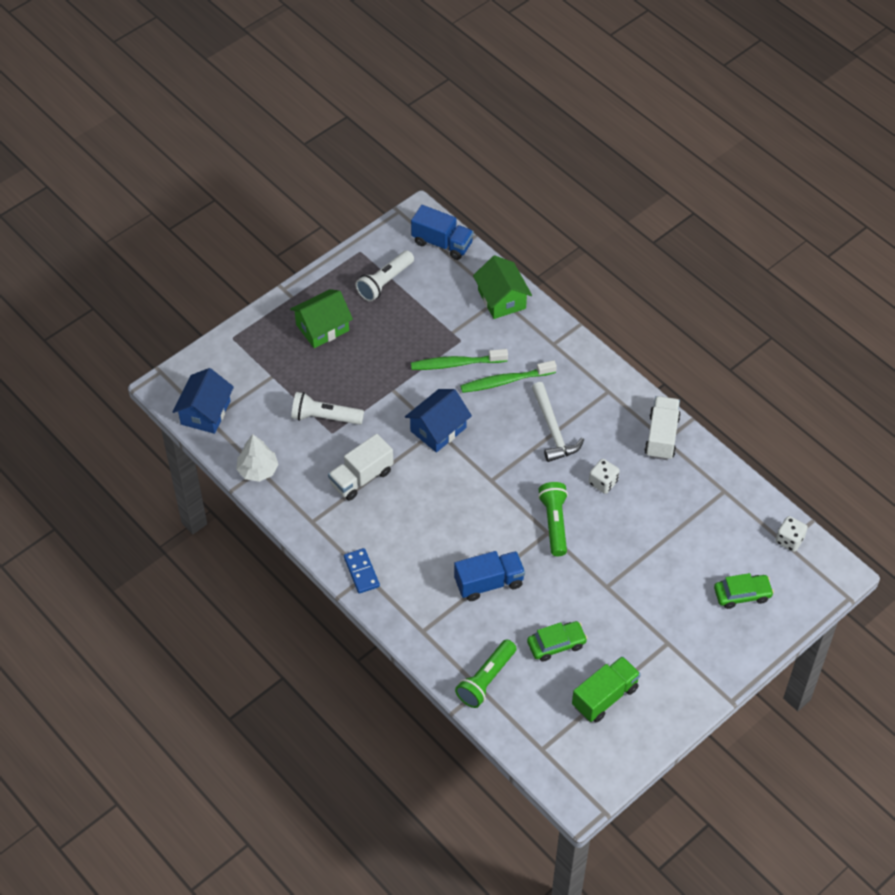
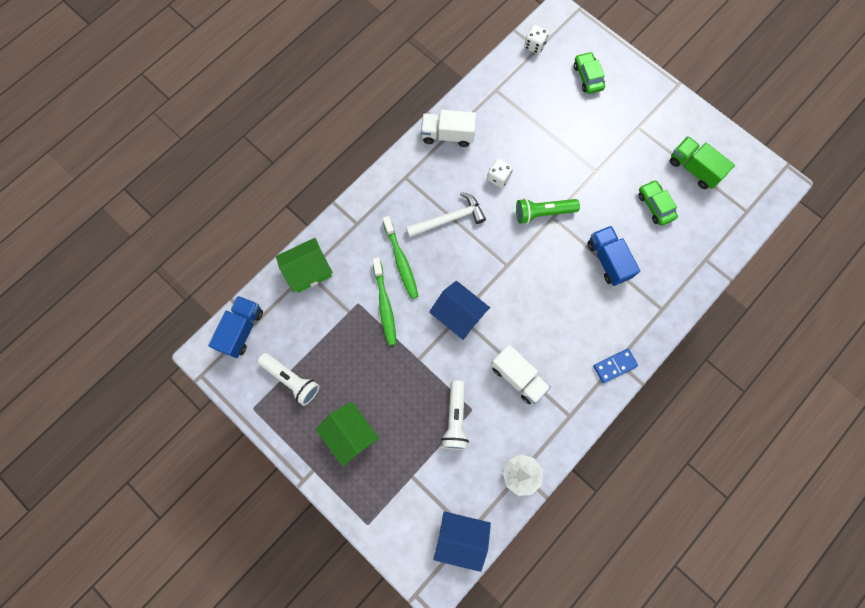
camera: 95 degrees left, 20 degrees up
green flashlight [455,639,516,708] -> none

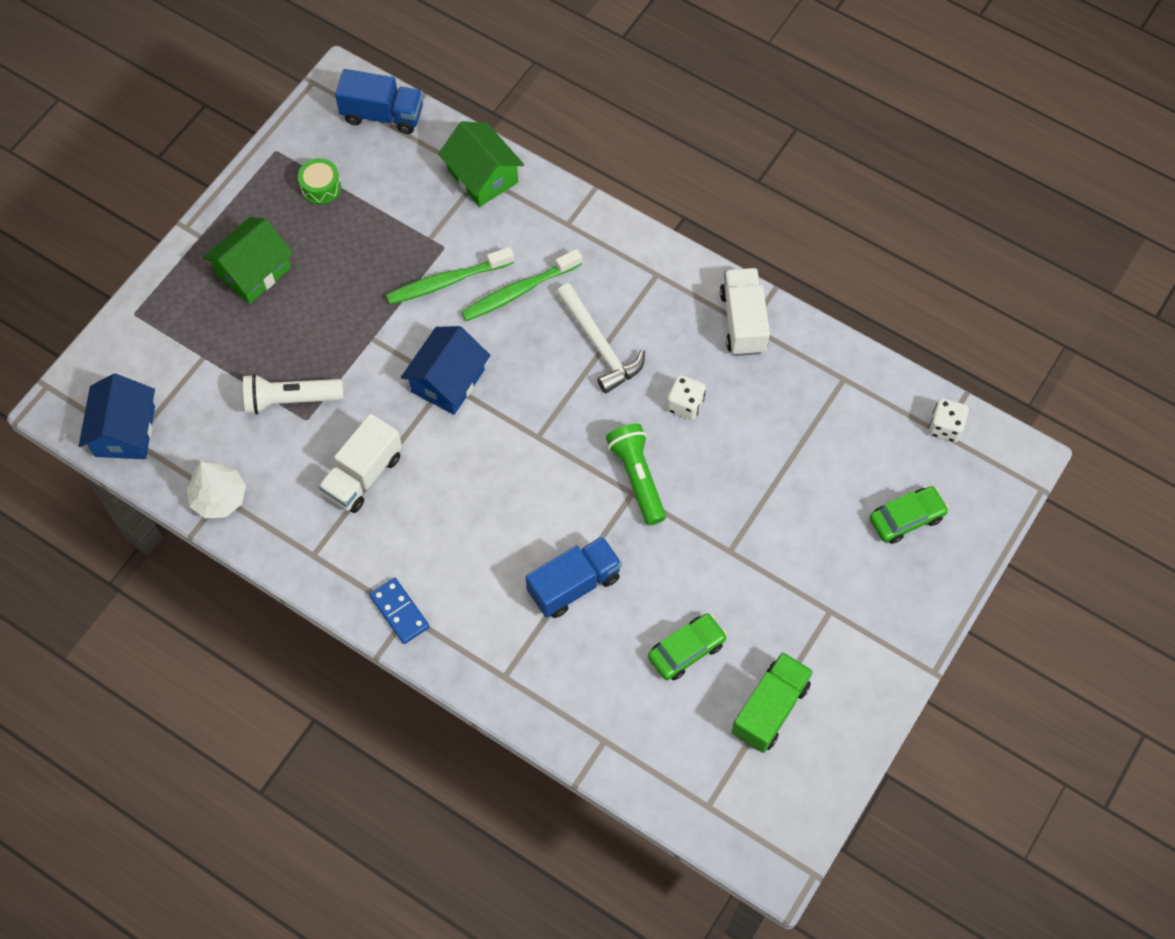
camera: 80 degrees right, 10 degrees down
white flashlight [258,353,319,406] -> green drum [298,158,341,204]

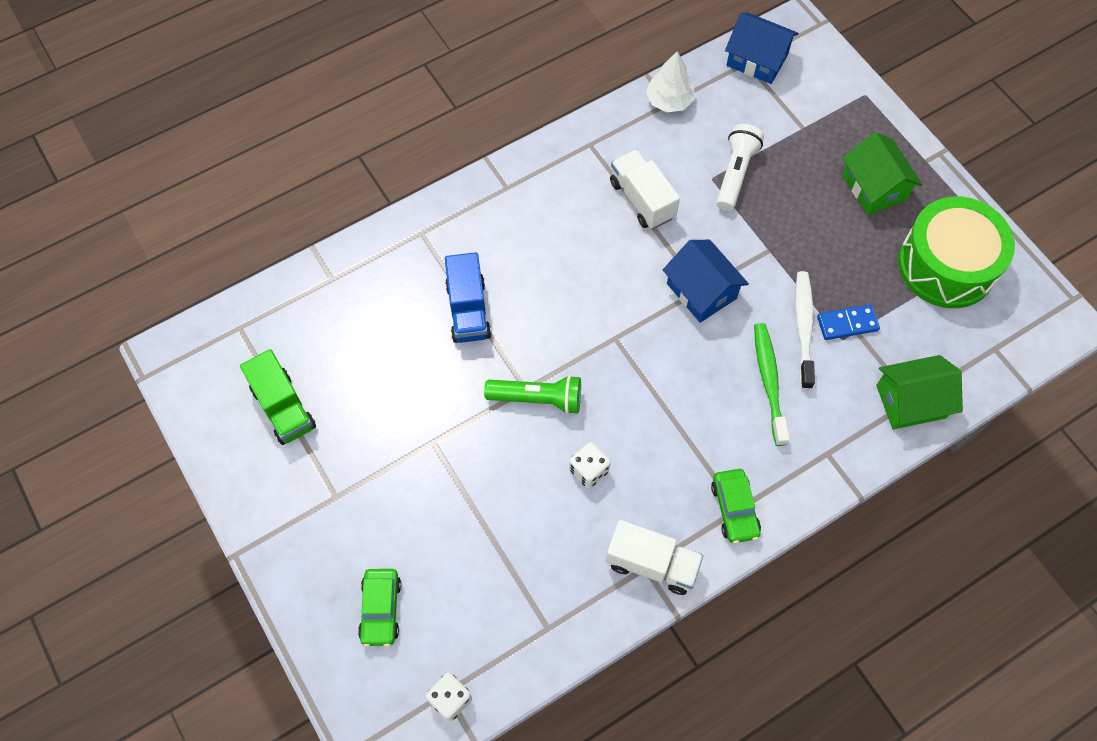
camera: 115 degrees right, 0 degrees up
green drum [298,158,341,204] -> green drum [898,196,1015,308], size x2.47
blue truck [335,69,423,134] -> none
blue domino [369,577,430,644] -> blue domino moved to [817,304,880,340]
green toothbrush [386,247,514,304] -> white toothbrush [795,271,815,390]
white hammer [556,283,645,394] -> none
green car [648,614,727,680] -> green car moved to [711,469,761,543]

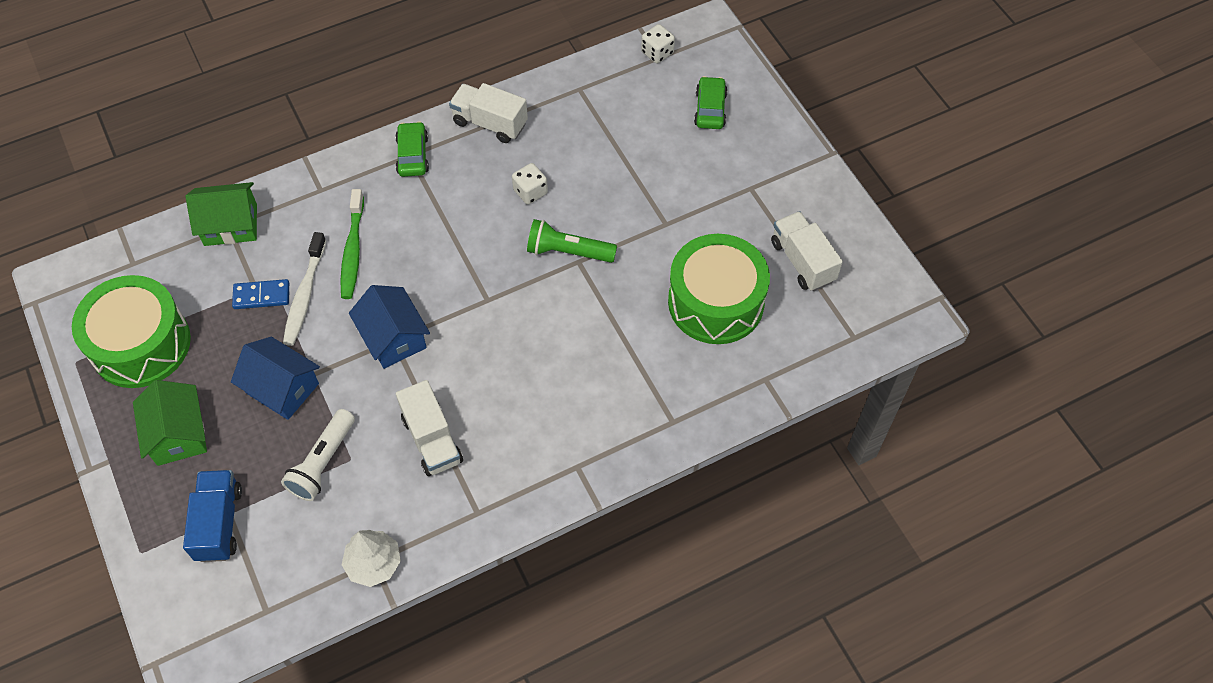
camera: 175 degrees left, 5 degrees down
green truck [240,349,316,445] -> white truck [771,211,843,291]
blue truck [445,252,491,343] -> blue truck moved to [183,470,242,562]
blue house [725,12,799,84] -> blue house moved to [231,337,320,420]
none -> green drum [668,234,770,344]

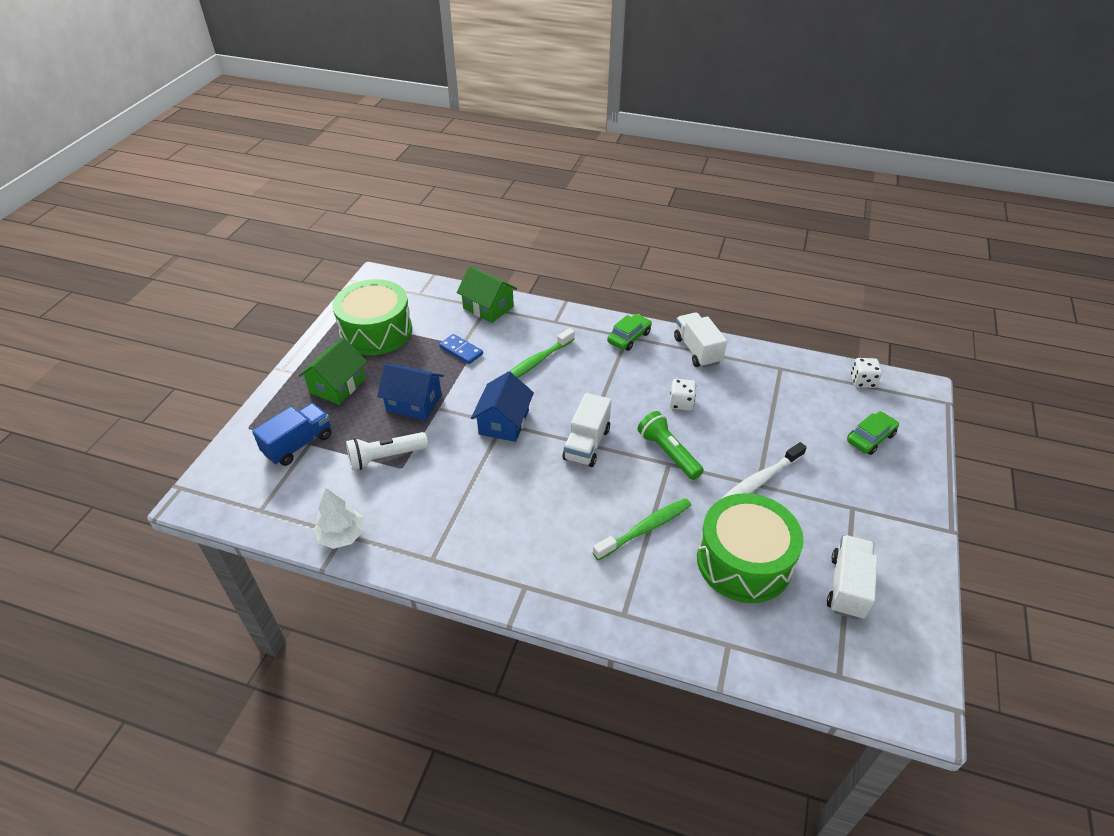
camera: 45 degrees right, 15 degrees down
blue house [231,337,320,420] -> blue house turned 60 degrees counterclockwise [377,363,444,420]
white toothbrush [283,232,326,346] -> white toothbrush moved to [721,442,807,499]
white truck [396,380,463,476] -> white truck moved to [563,393,611,467]
none -> green toothbrush [593,498,691,561]

